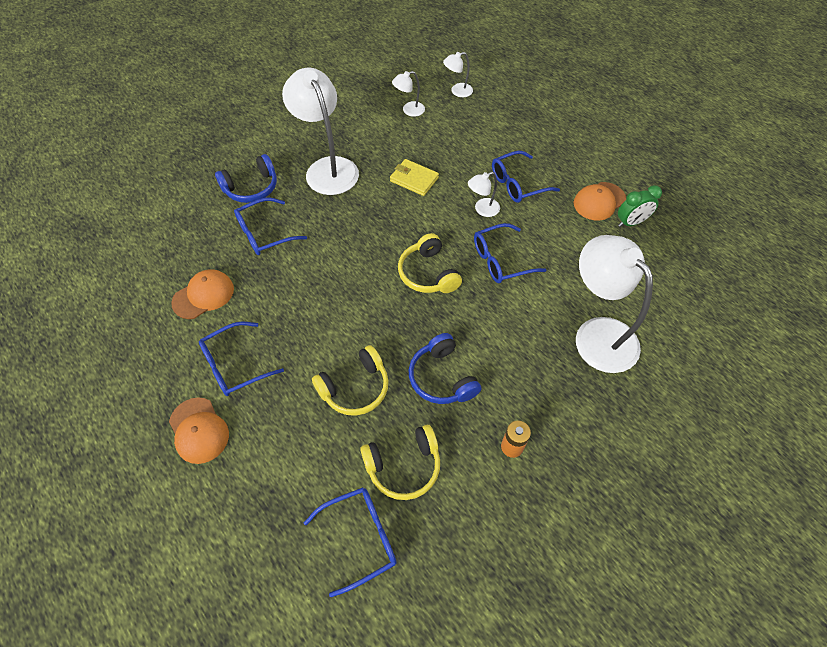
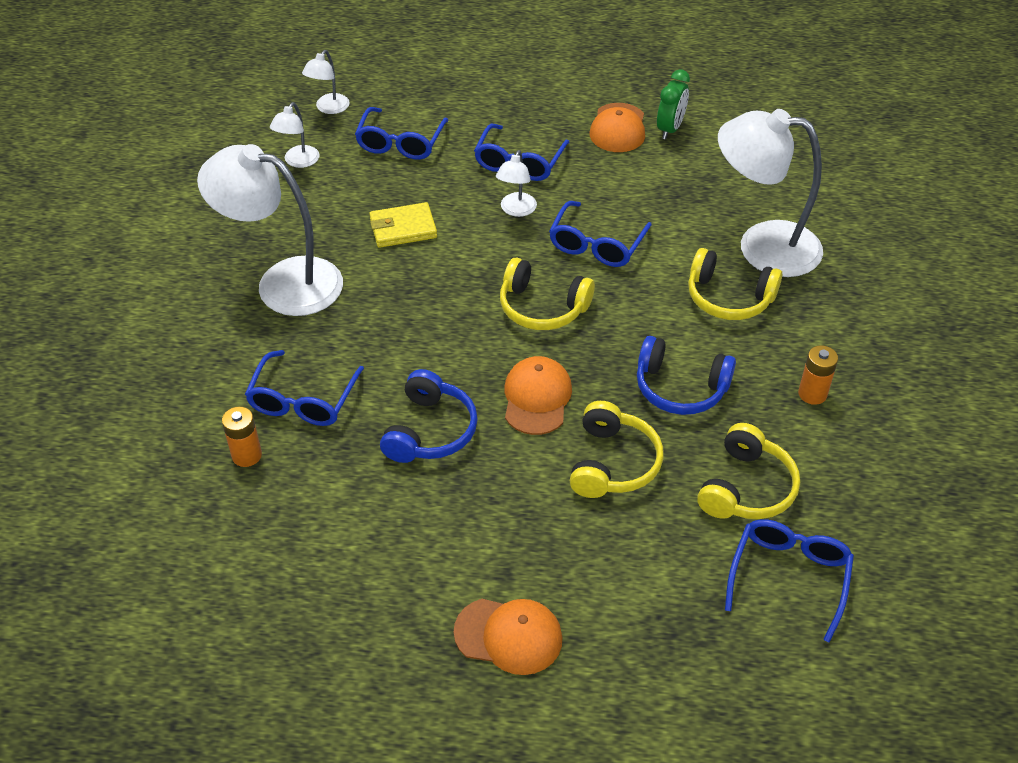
camera: 45 degrees left, 10 degrees down
orange cap [171,269,234,319] -> orange cap moved to [504,356,572,435]
blue glasses [199,322,284,396] -> blue glasses moved to [355,107,449,160]
blue headphones [215,154,277,203] -> blue headphones moved to [380,369,478,463]
none -> orange battery [222,406,262,467]
none -> yellow headphones [688,248,782,320]

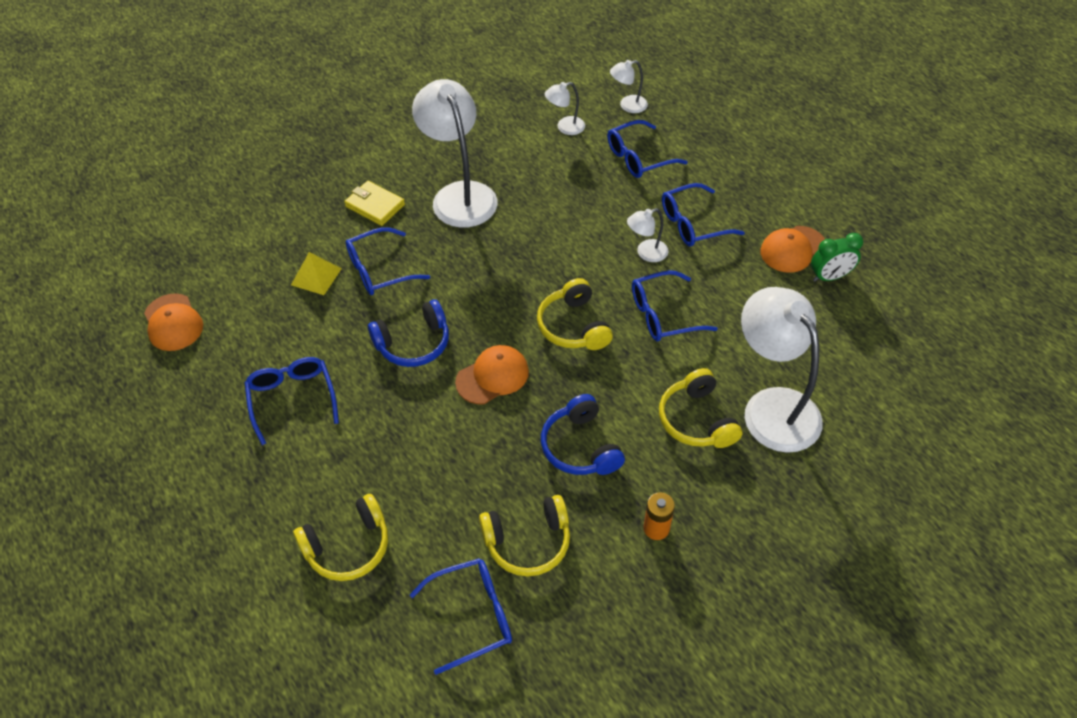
camera: 50 degrees right, 5 degrees up
orange battery [222,406,262,467] -> yellow pyramid [291,252,342,295]
yellow wallet [369,202,437,248] -> yellow wallet moved to [344,181,405,226]
orange cap [454,599,563,675] -> orange cap moved to [144,293,203,351]
yellow headphones [570,401,664,498] -> yellow headphones moved to [293,494,388,581]
none -> blue glasses [245,357,339,445]

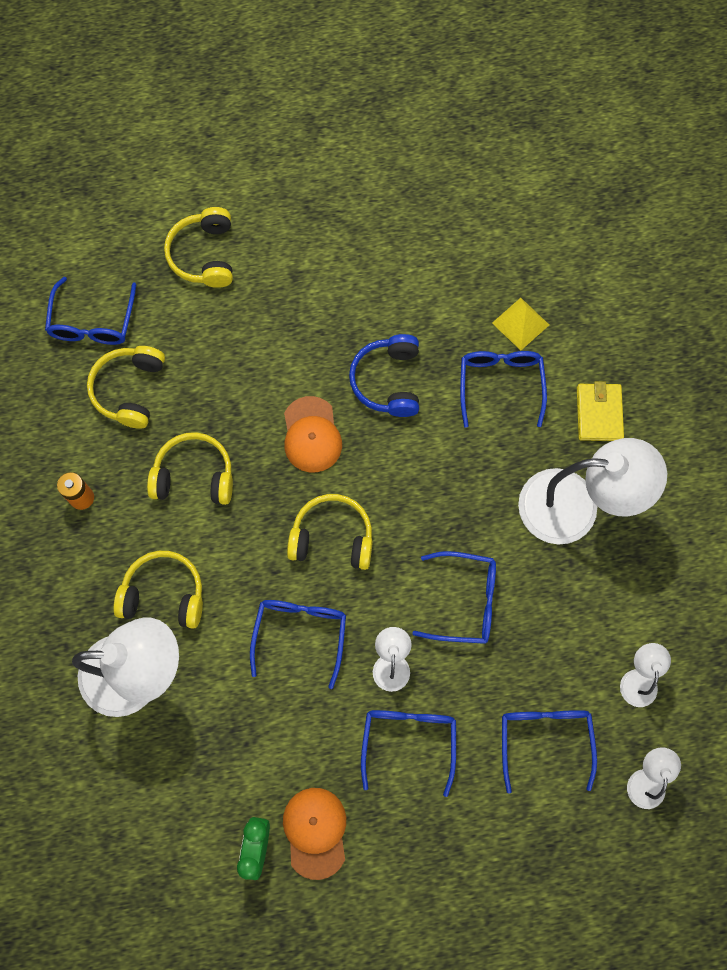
camera: 115 degrees right, 20 degrees up
orange cap [144,293,203,351] -> none
blue glasses [245,357,339,445] -> blue glasses moved to [412,551,496,644]
yellow wallet [344,181,405,226] -> yellow wallet turned 60 degrees counterclockwise [577,381,624,441]
blue headphones [541,394,625,475] -> yellow headphones [147,432,233,505]

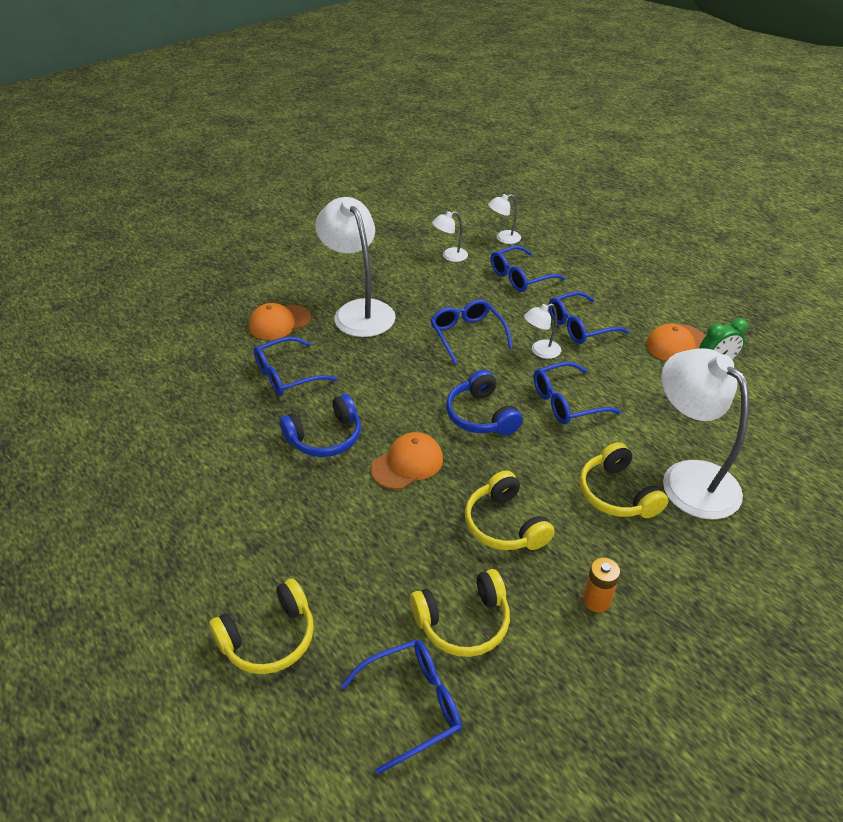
camera: 120 degrees left, 30 degrees down
yellow headphones [287,494,373,570] -> blue headphones [446,370,523,435]
yellow pyramid [492,298,549,350] -> none
yellow wallet [577,381,624,441] -> orange cap [249,303,311,340]

